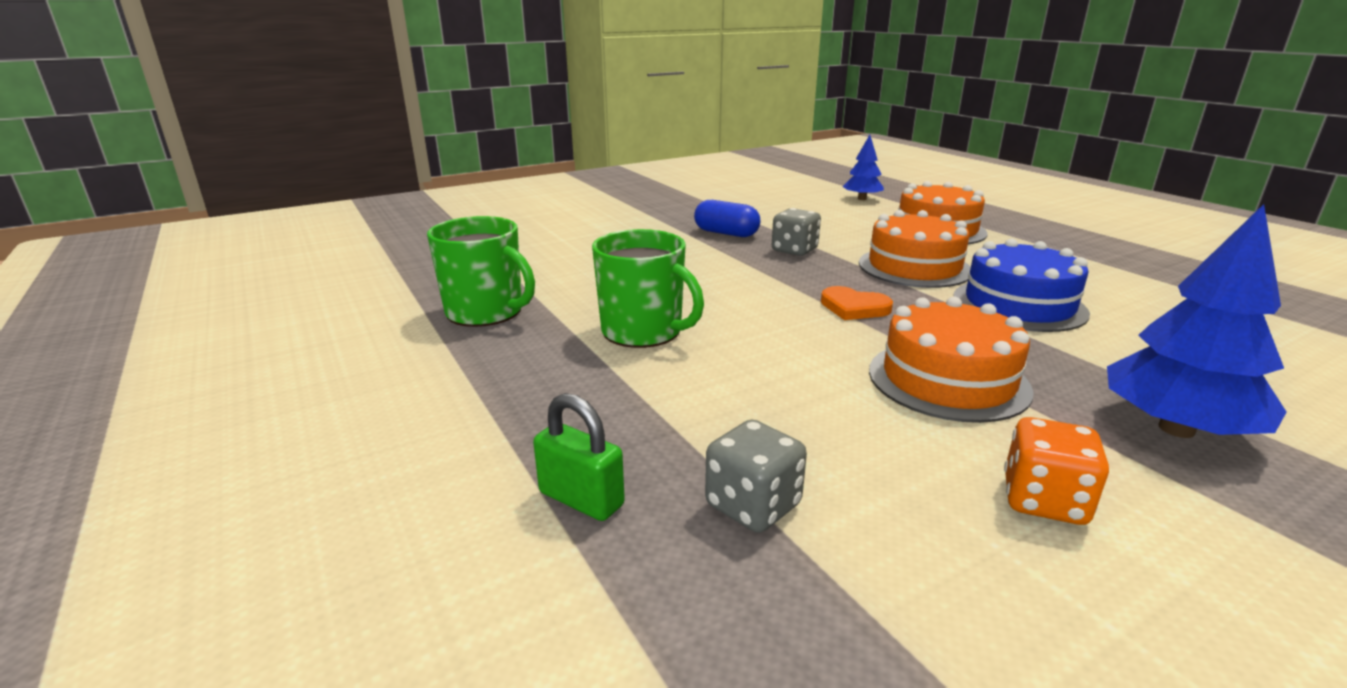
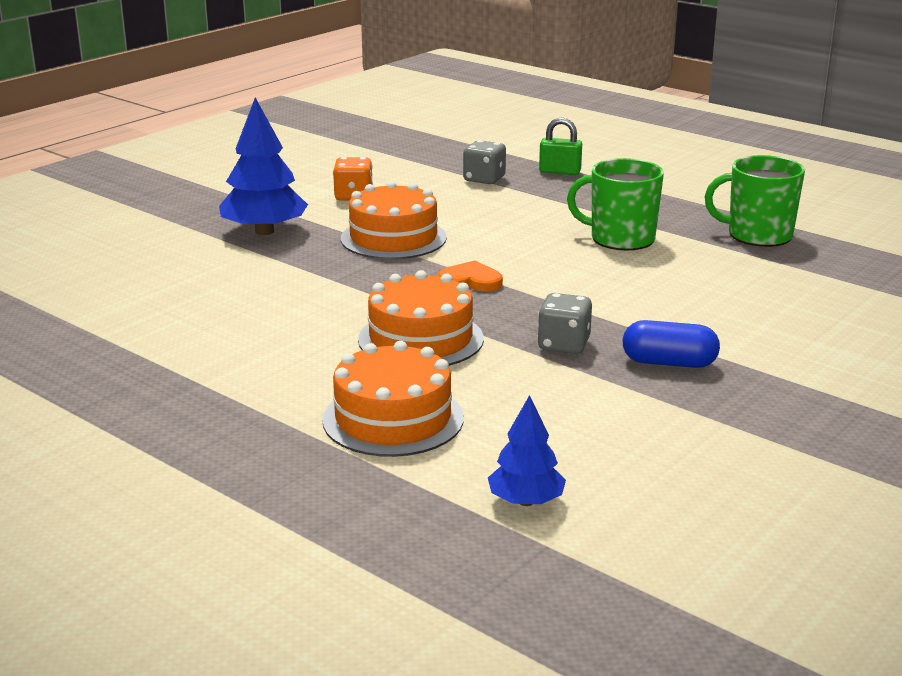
camera: 160 degrees right, 0 degrees up
blue cake [953,239,1090,332] -> none

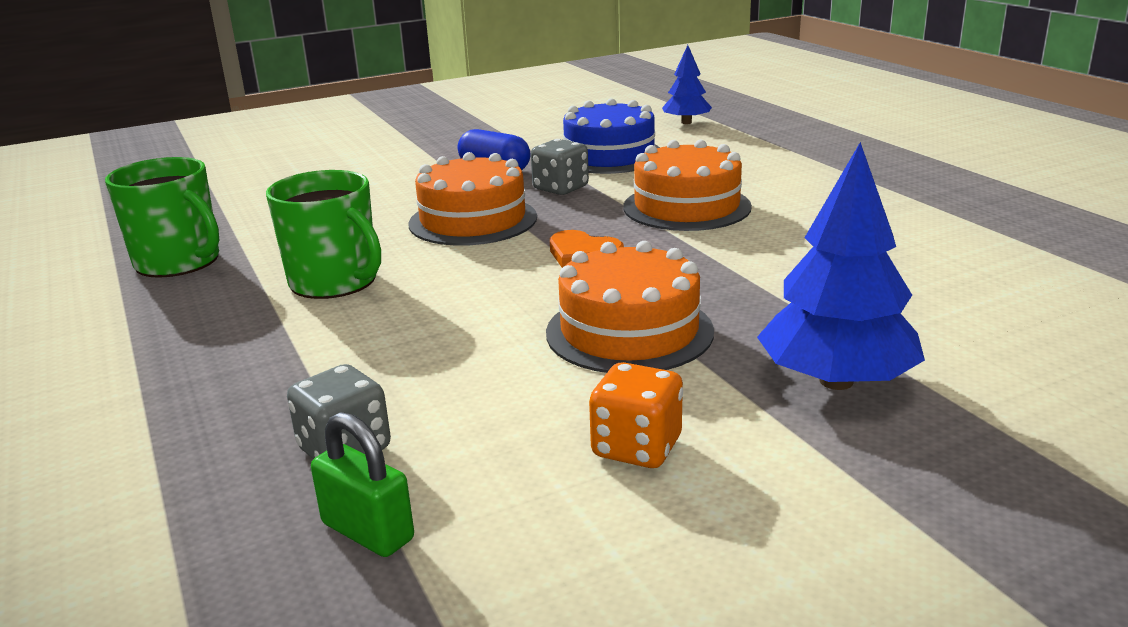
camera: 155 degrees left, 0 degrees up
orange cake [322,341,464,457] -> orange cake moved to [409,152,537,246]
green padlock [539,117,582,175] -> green padlock moved to [311,412,414,557]
none -> blue cake [563,98,660,174]

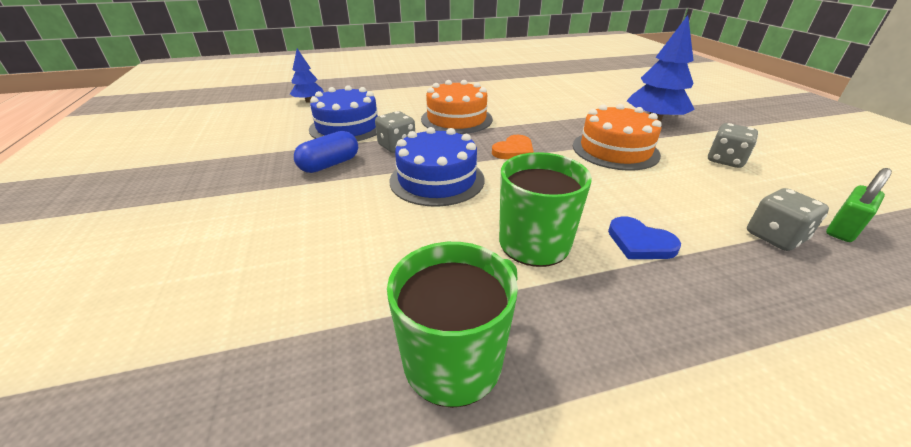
camera: 80 degrees left, 10 degrees up
orange cake [409,152,537,246] -> blue cake [390,127,484,207]
orange dice [589,362,683,468] -> grey dice [708,123,758,168]
none -> blue heart [608,216,681,259]

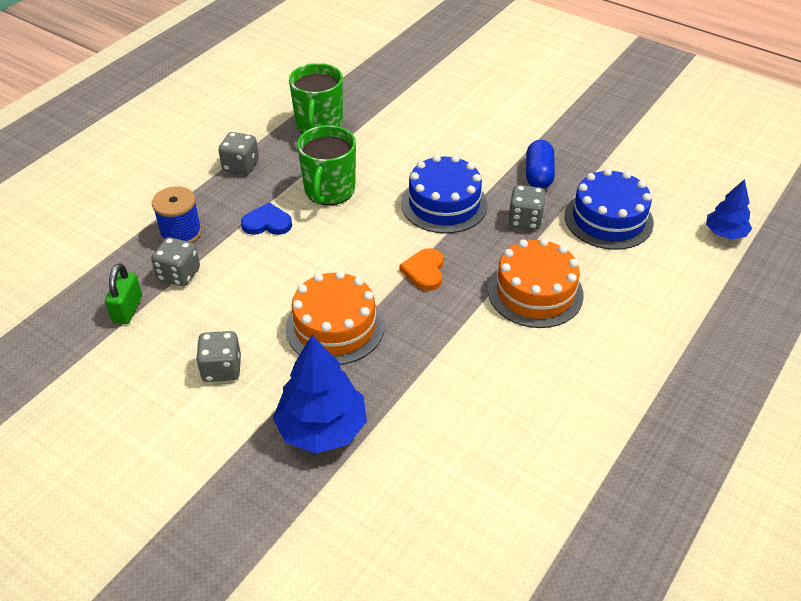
camera: 140 degrees right, 10 degrees up
none -> blue spool [152,186,202,243]
none -> grey dice [219,132,259,175]

